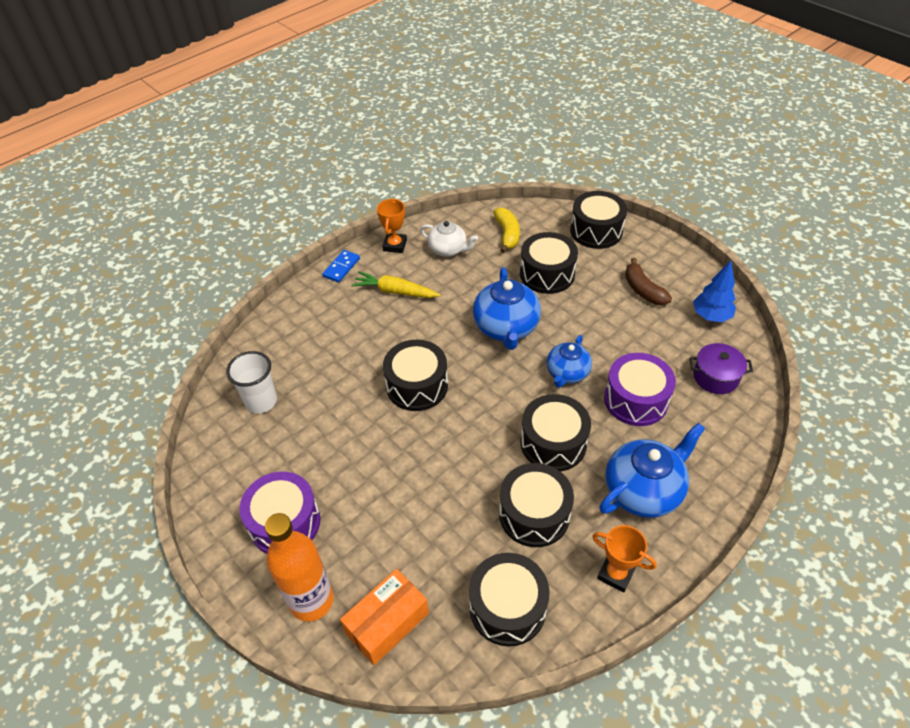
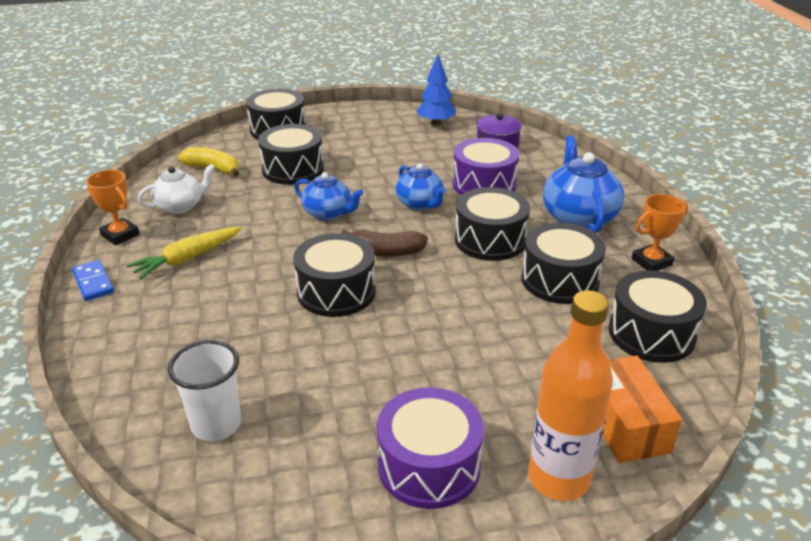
camera: 60 degrees left, 15 degrees down
blue teapot [473,267,541,350] -> blue teapot [294,172,363,220], size x0.63
brown banana [625,258,672,305] -> brown banana moved to [341,229,428,257]

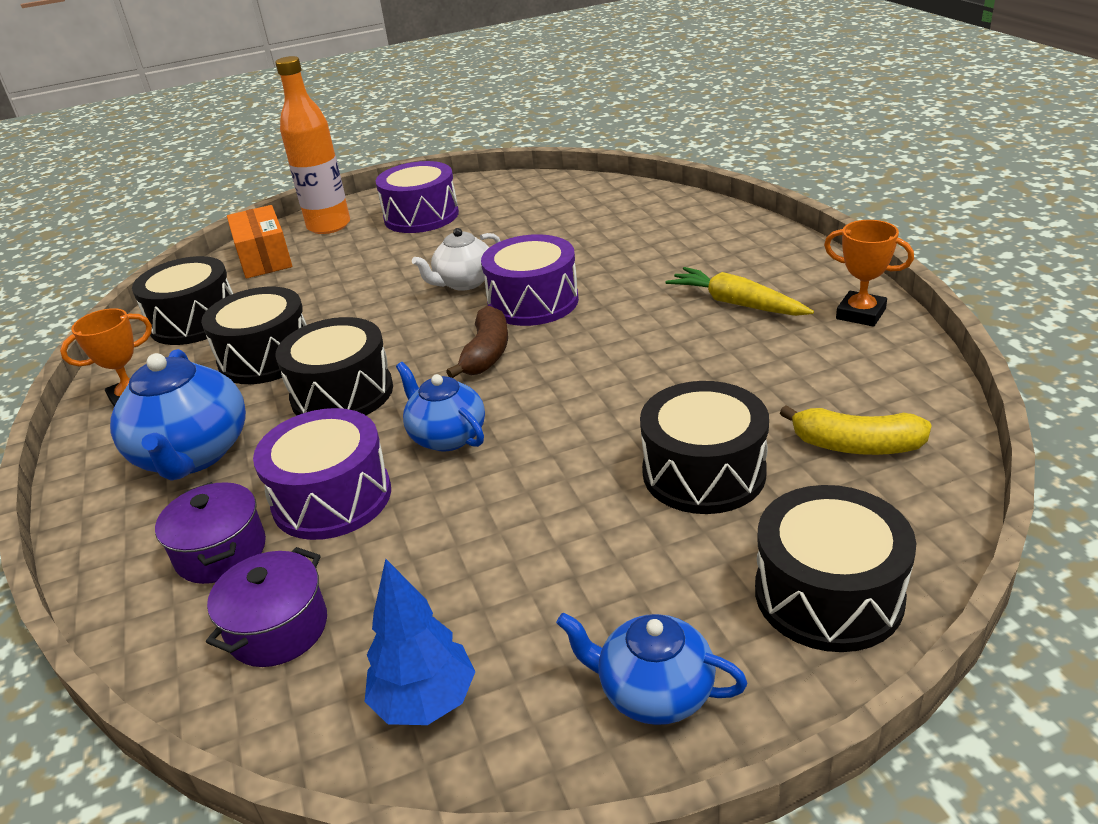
camera: 175 degrees right, 0 degrees up
blue domino [72,260,114,301] -> none
yellow carrot [127,226,242,280] -> yellow carrot turned 90 degrees counterclockwise [666,267,814,316]
white teapot [138,164,215,214] -> white teapot moved to [412,228,500,291]
white cup [168,340,241,441] -> none
black drum [293,233,376,317] -> purple drum [481,234,579,326]
blue teapot [294,172,363,220] -> blue teapot moved to [556,613,747,725]
brown banana [341,229,428,257] -> brown banana turned 105 degrees clockwise [446,306,508,378]
none -> purple pot [155,482,266,584]

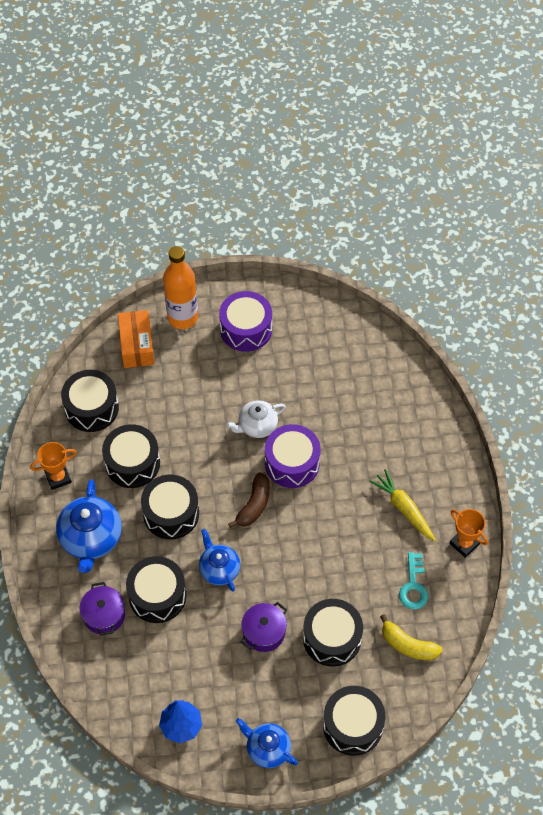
camera: 10 degrees right, 25 degrees up
purple pot [206,547,327,667] -> purple pot moved to [241,602,287,652]
purple drum [253,408,391,540] -> black drum [126,556,186,623]
none -> turquoise key [399,552,428,610]

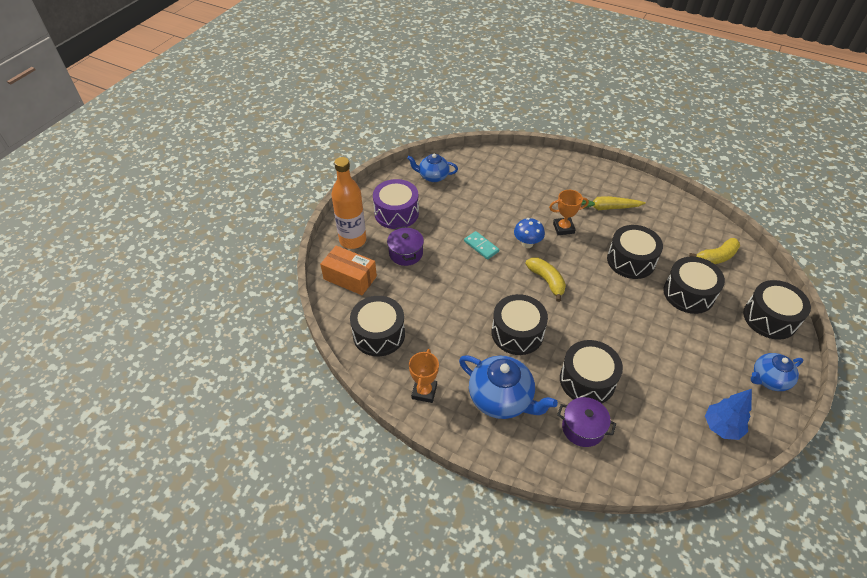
camera: 55 degrees left, 10 degrees down
black drum [102,424,160,488] -> black drum moved to [607,225,663,279]
blue teapot [199,529,240,592] -> blue teapot moved to [407,154,458,182]
white teapot [226,400,286,438] -> turquoise domino [464,231,499,260]
brown banana [228,473,270,528] -> yellow banana [525,258,566,302]
purple pot [241,602,287,652] -> purple pot moved to [387,226,424,266]
purple drum [265,424,321,488] -> blue mushroom [514,218,545,248]
turquoise key [399,552,428,610] -> none
orange trophy [449,509,488,558] -> orange trophy moved to [549,190,589,235]

